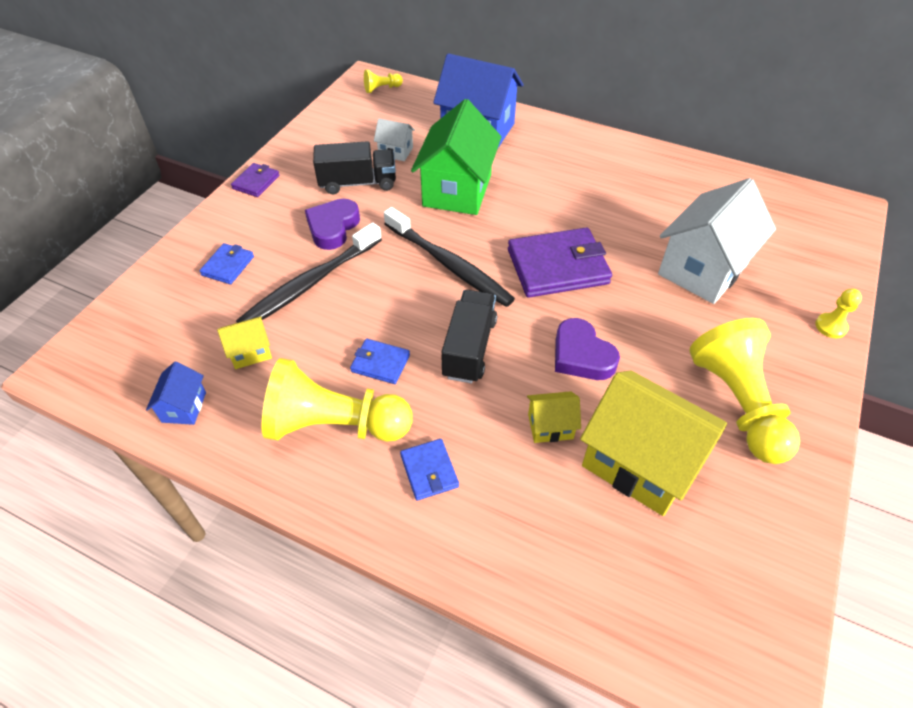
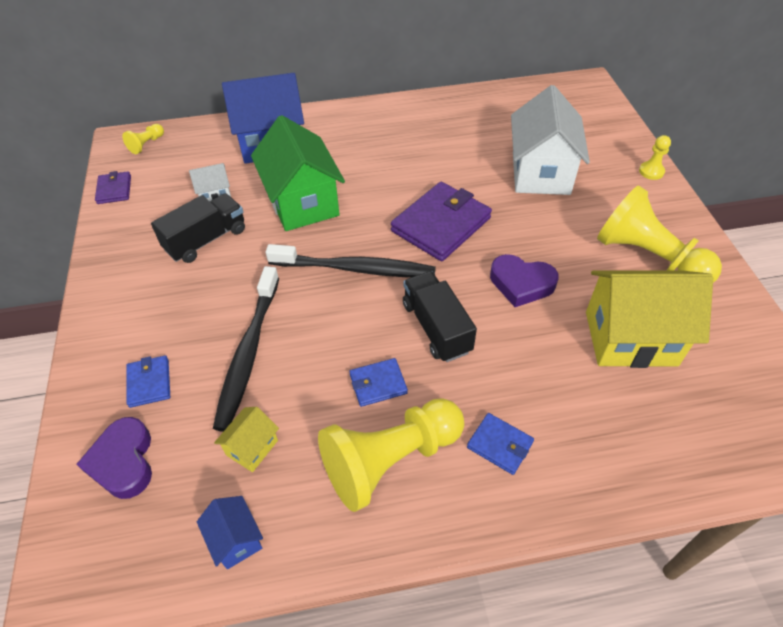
camera: 35 degrees left, 0 degrees up
purple wallet [231,163,280,197] -> purple wallet moved to [95,171,131,204]
purple heart [305,199,360,250] -> purple heart moved to [77,417,152,499]
yellow house [527,391,581,443] -> none

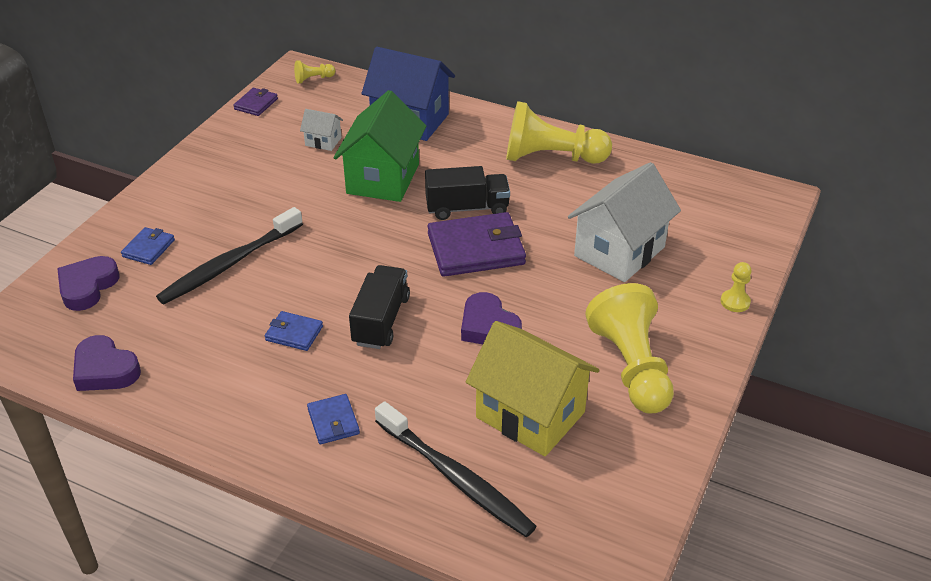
camera: 35 degrees right, 10 degrees down
black truck [151,193,245,263] -> black truck moved to [425,166,510,220]
blue house [197,496,263,569] -> purple heart [73,335,141,391]
yellow house [214,407,279,472] -> none
black toothbrush [266,244,436,278] -> black toothbrush moved to [375,401,537,537]
yellow pawn [318,398,464,512] -> yellow pawn moved to [506,101,612,164]

